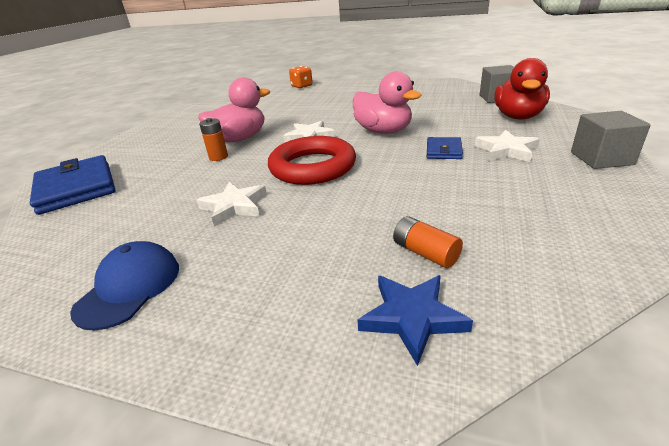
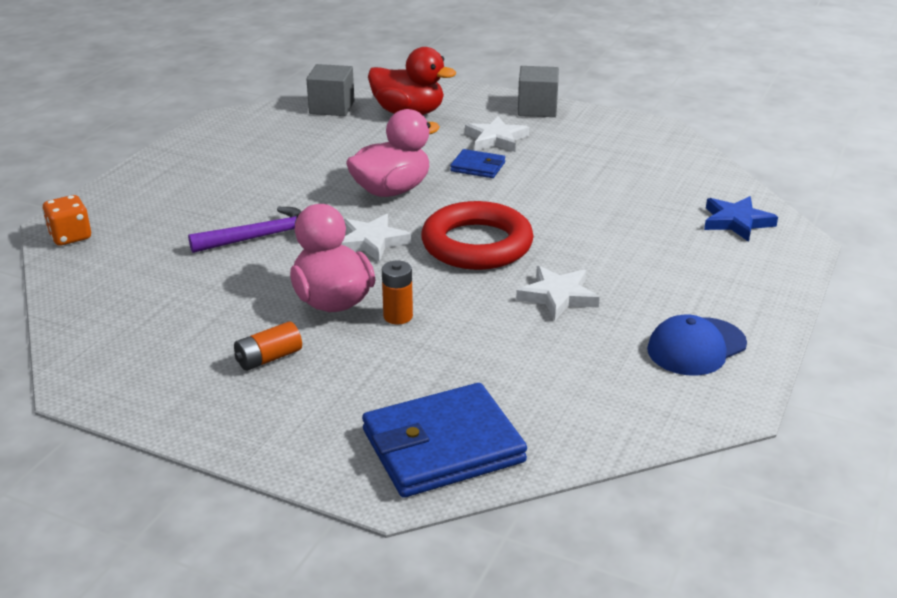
camera: 85 degrees left, 0 degrees up
blue cap [70,241,179,331] -> blue cap turned 60 degrees counterclockwise [647,314,747,376]
orange battery [393,216,463,268] -> orange battery moved to [234,321,302,371]
none -> purple hammer [188,207,302,253]

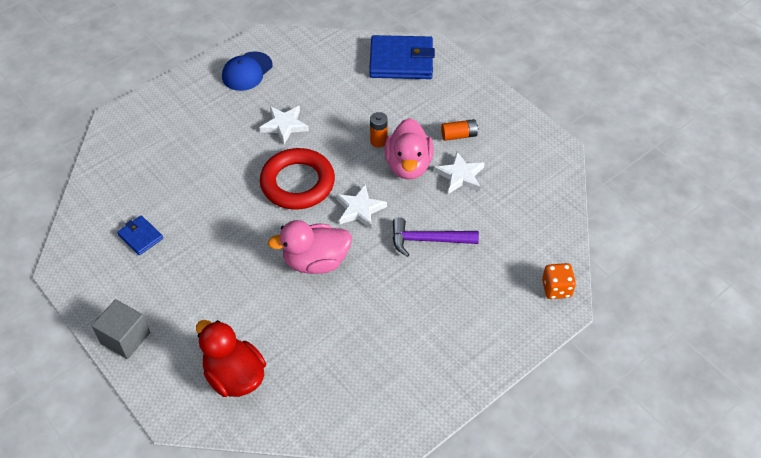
camera: 155 degrees left, 20 degrees up
grey cube [306,64,355,116] -> none
blue wallet [450,149,505,178] -> blue wallet moved to [117,215,163,255]
white star [465,116,529,152] -> white star moved to [434,152,485,194]
blue cap [647,314,747,376] -> blue cap turned 135 degrees clockwise [222,51,273,91]
blue star [704,196,778,242] -> none

